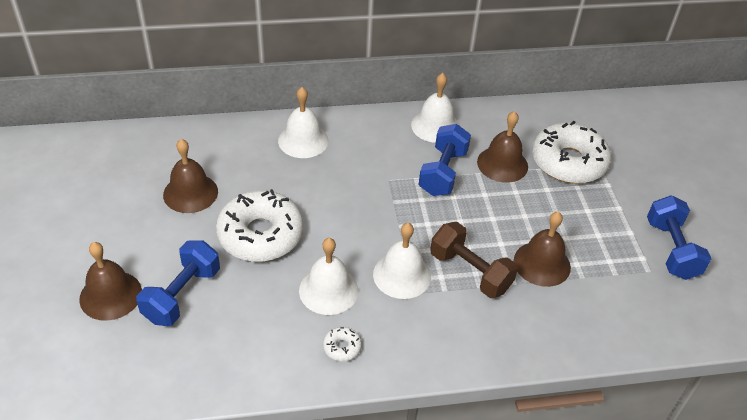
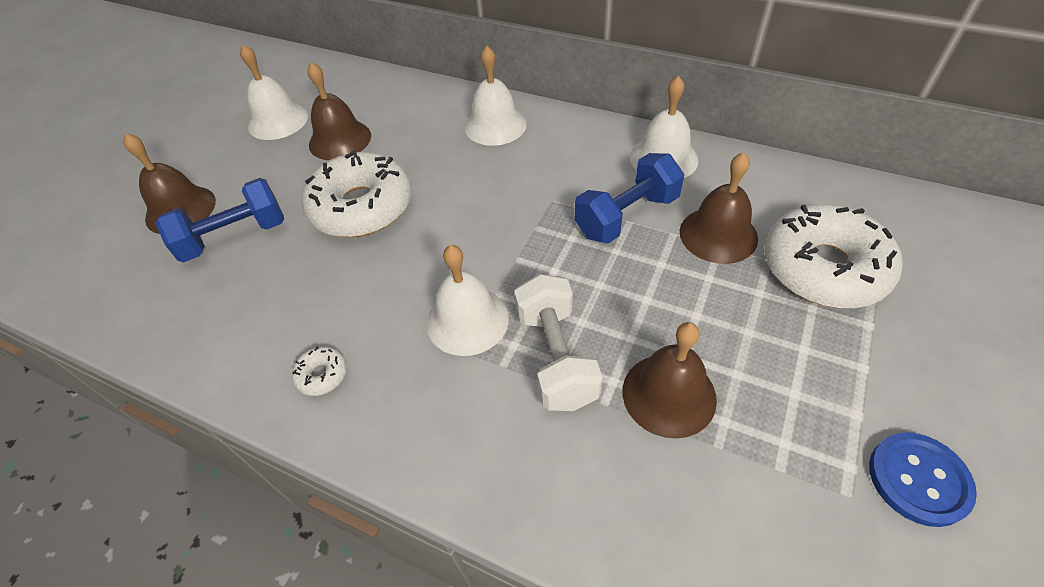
camera: 40 degrees right, 5 degrees up
white bell [299,238,358,315] -> white bell moved to [240,44,308,140]
brown dumbbell [430,222,518,298] -> white dumbbell [514,274,603,411]
blue dumbbell [647,195,711,280] -> blue button [869,432,977,527]

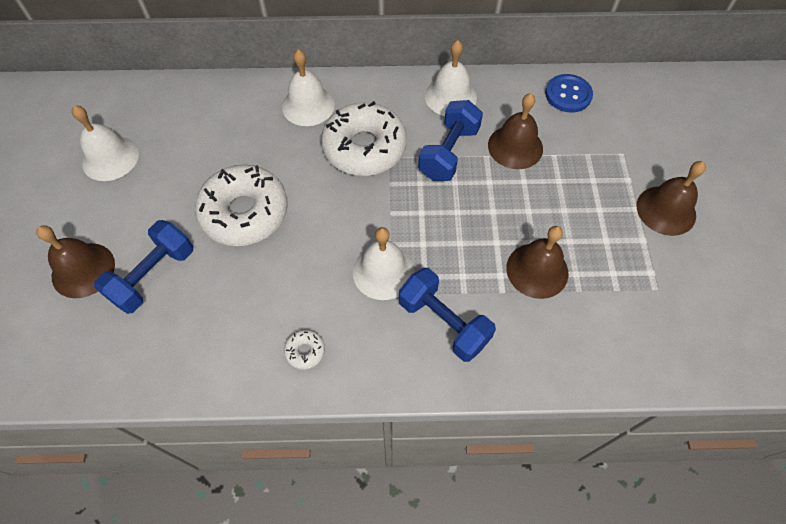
camera: 30 degrees left, 10 degrees up
brown bell [308,62,371,160] -> brown bell moved to [637,161,706,236]
white dumbbell [514,274,603,411] -> none
white donut [765,204,903,308] -> white donut moved to [321,101,407,176]
blue button [869,432,977,527] -> blue button moved to [545,74,593,113]
none -> blue dumbbell [399,268,496,362]

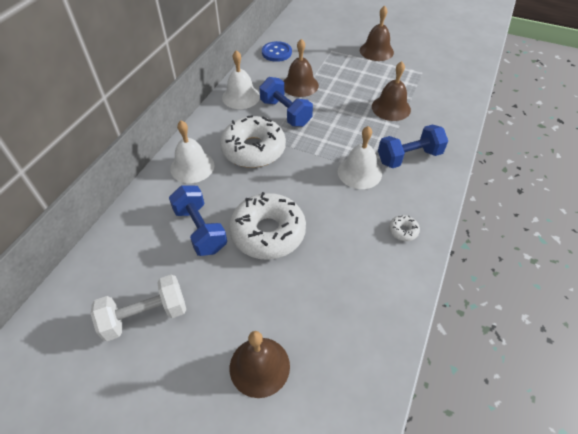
camera: 65 degrees left, 10 degrees down
white bell [72,105,139,181] -> white dumbbell [91,274,186,341]
blue dumbbell [94,220,193,314] -> blue dumbbell moved to [169,186,227,256]

